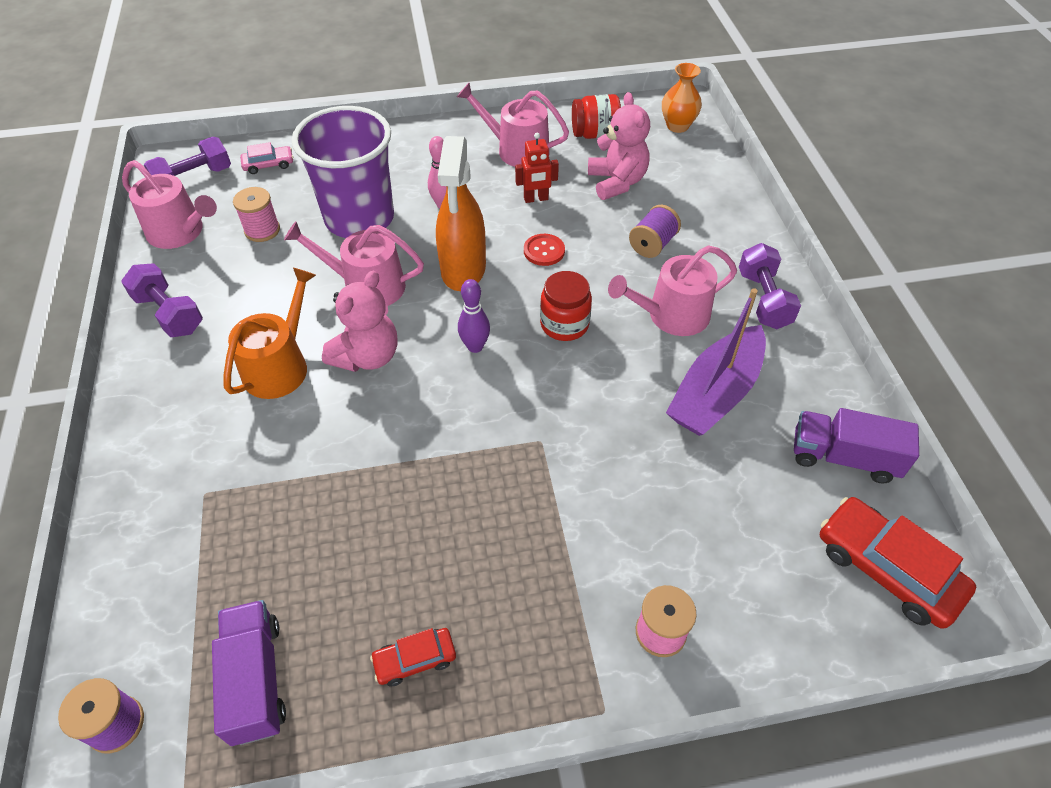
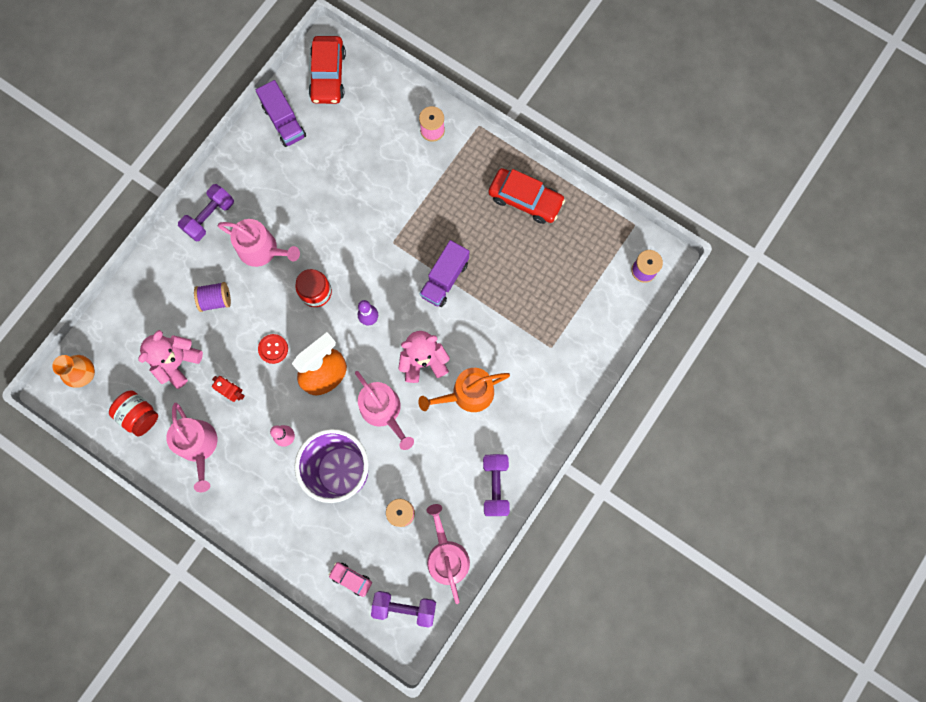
camera: 135 degrees left, 25 degrees up
purple truck [212,600,286,746] -> purple truck moved to [420,240,469,307]
red car [370,628,456,687] -> red car [488,168,565,224], size x1.89
purple boat [666,288,766,436] -> none

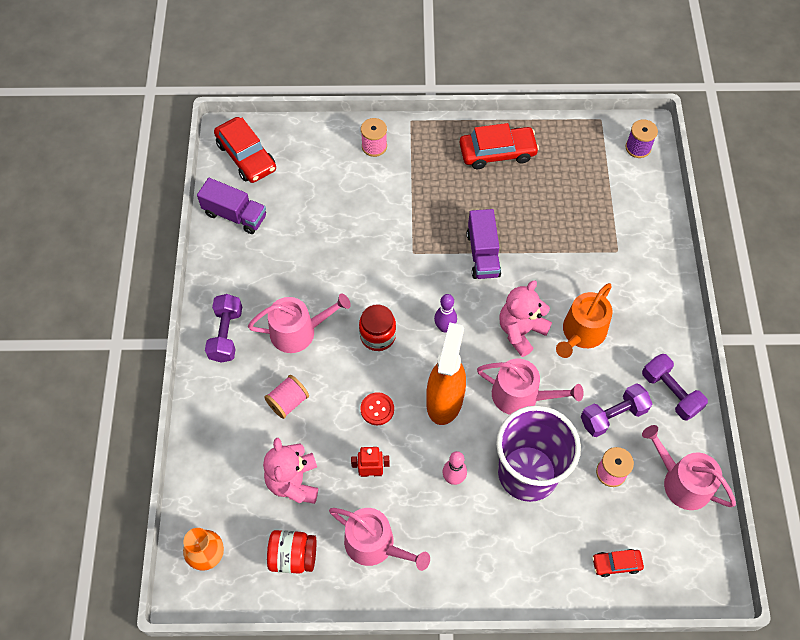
camera: 35 degrees left, 15 degrees down
purple spool [194,282,231,312] -> pink spool [264,375,309,419]
pink car [329,562,372,597] -> red car [592,549,644,577]
purple dumbbell [371,591,436,628] -> purple dumbbell moved to [580,383,652,437]

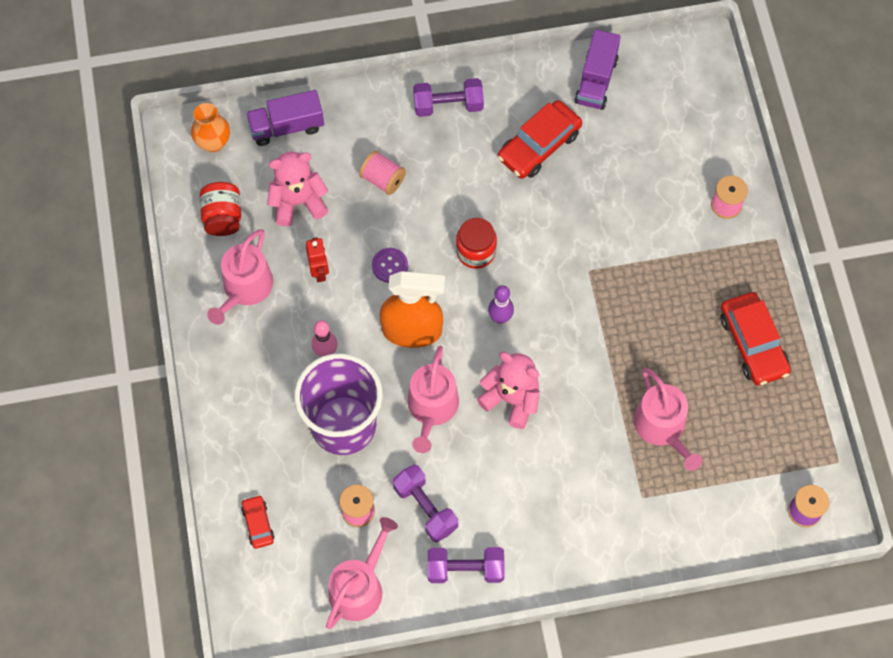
camera: 80 degrees right, 5 degrees up
red car [214,117,276,183] -> red car moved to [498,100,582,179]
pink watering can [248,294,351,353] -> pink watering can moved to [634,368,702,471]
red button [360,392,394,425] -> purple button [372,248,408,283]
purple truck [467,209,501,279] -> purple truck moved to [246,90,324,146]
orange watering can [556,283,613,358] -> none
purple dumbbell [642,354,708,421] -> purple dumbbell turned 45 degrees clockwise [428,547,504,583]

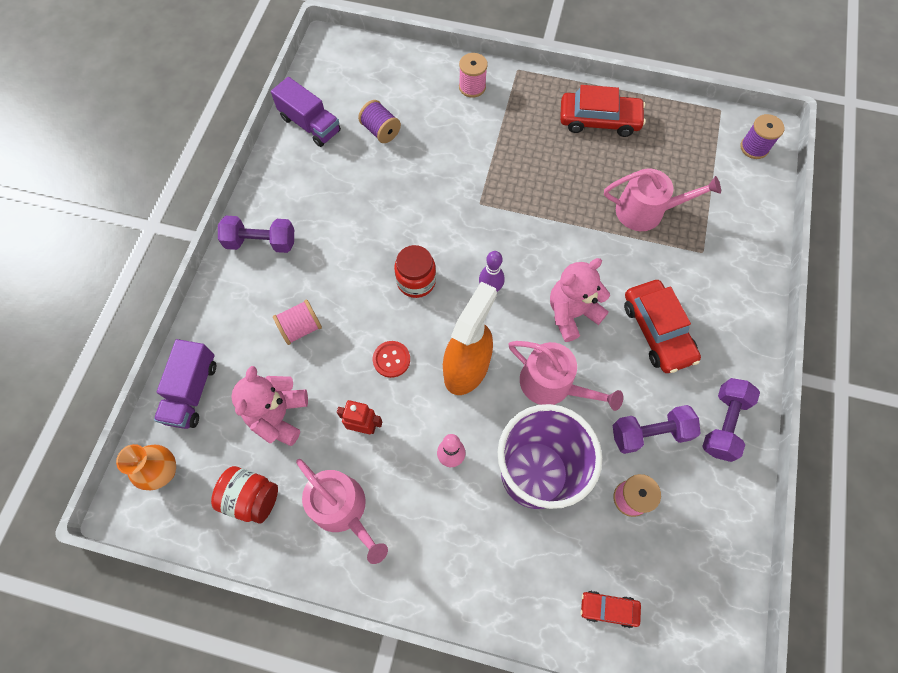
camera: 65 degrees left, 0 degrees up
pink watering can [326,517,398,629] -> none
purple button [372,248,408,283] -> red button [373,341,410,378]
purple dumbbell [413,78,484,117] -> purple dumbbell turned 75 degrees clockwise [218,216,294,253]
red car [498,100,582,179] -> red car moved to [624,280,701,373]
none -> purple spool [358,100,401,143]

